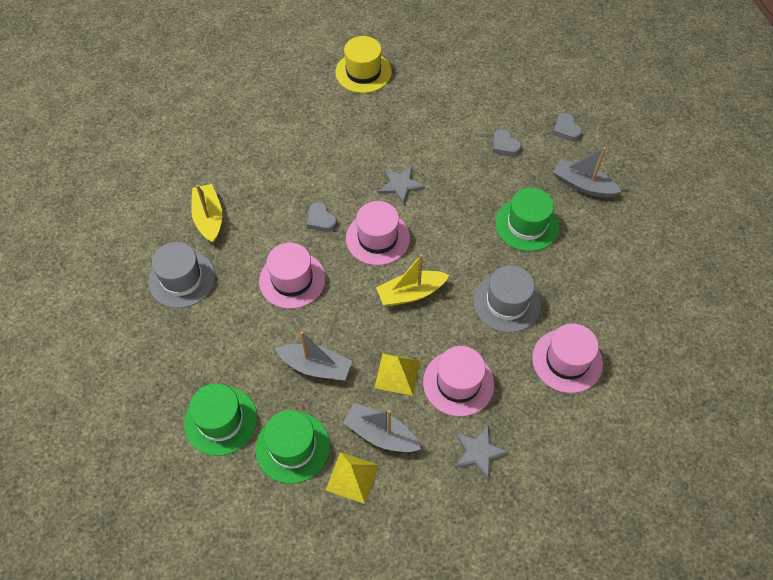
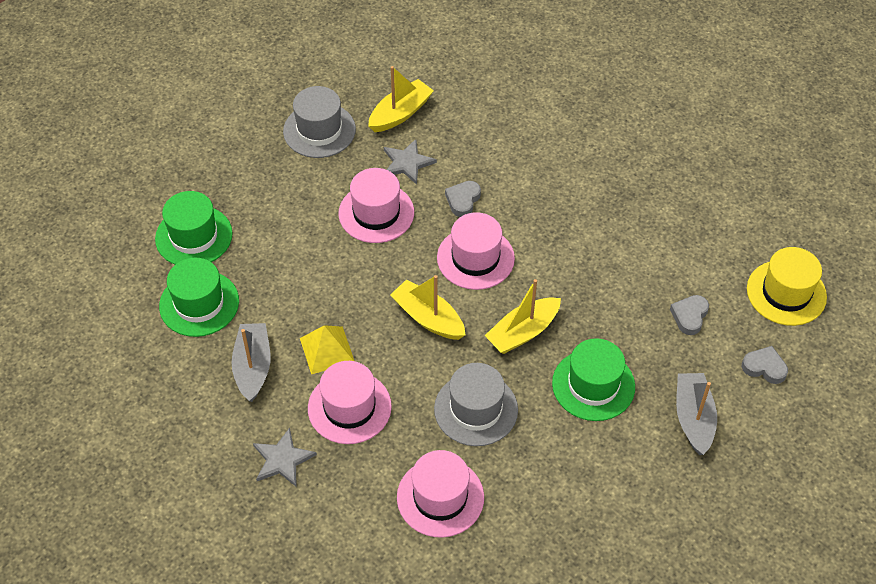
camera: 60 degrees right, 5 degrees down
grey boat [275,331,352,380] -> none
yellow pyramid [326,452,379,504] -> none
yellow hat [335,36,392,93] -> yellow hat moved to [747,247,827,326]
grey star [378,166,425,205] -> grey star moved to [384,139,437,185]
grey heart [553,113,582,142] -> grey heart turned 75 degrees clockwise [742,346,788,384]
none -> yellow boat [485,279,561,354]

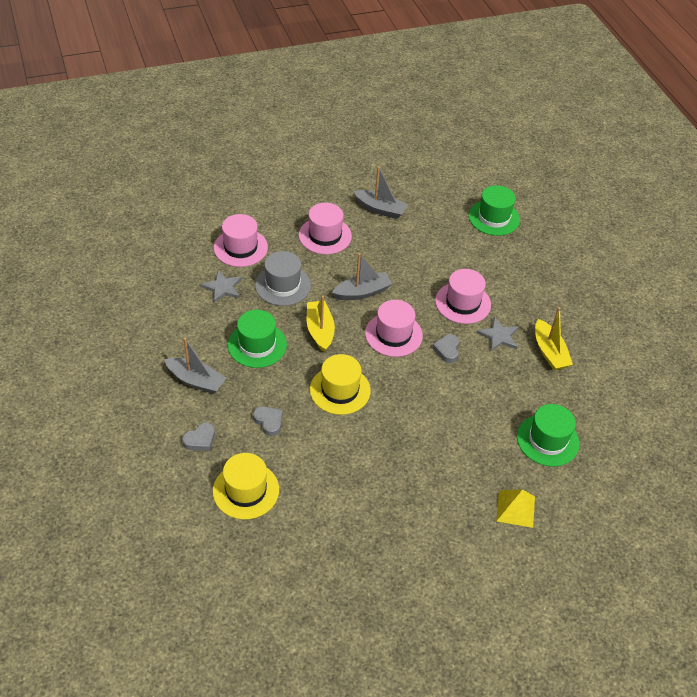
camera: 115 degrees right, 5 degrees down
green hat [159,258,239,337] -> green hat moved to [517,404,580,466]
grey star [253,428,317,487] -> grey star moved to [200,270,242,303]
grey hat [283,86,356,158] -> none
yellow pyramid [300,325,354,374] -> yellow pyramid moved to [496,489,535,528]
yellow boat [390,275,465,340] -> grey boat [332,253,392,300]
grey heart [445,181,481,217] -> grey heart turned 135 degrees counterclockwise [432,334,459,363]
none -> yellow hat [310,354,371,415]

